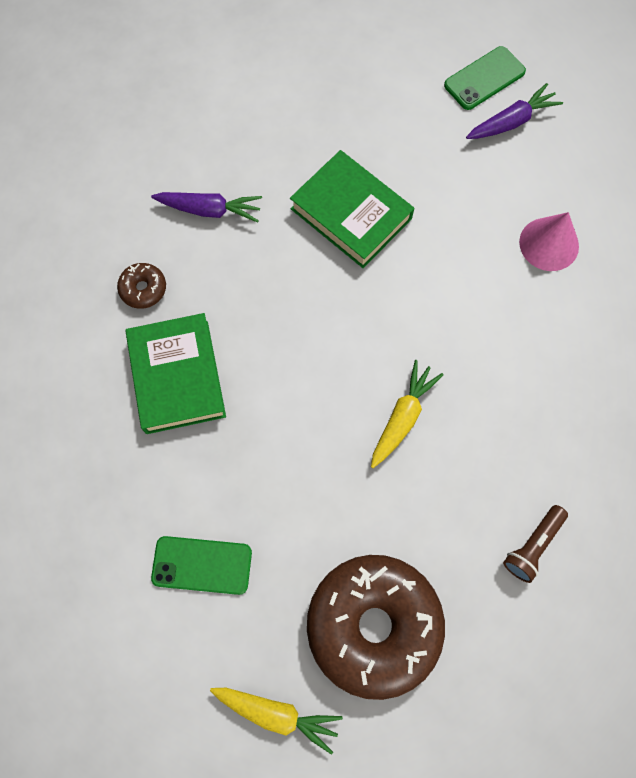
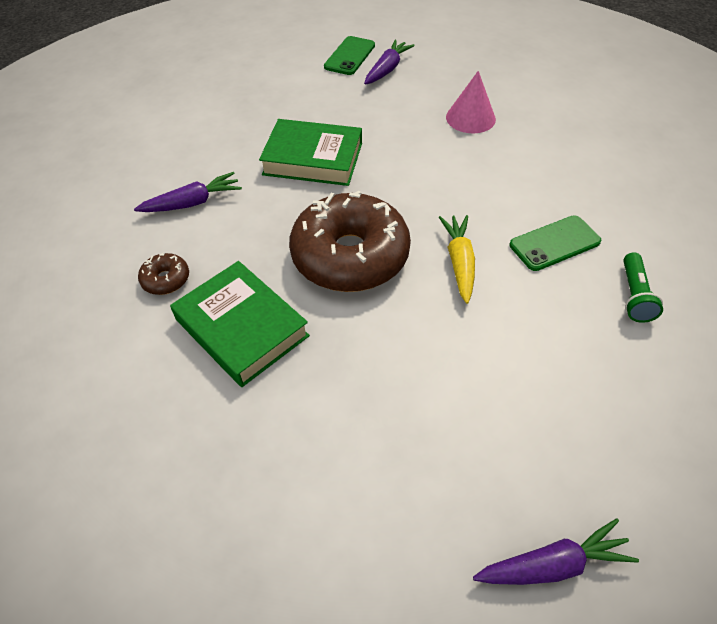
camera: 30 degrees left, 20 degrees down
green phone [151,536,252,595] -> green phone moved to [510,216,601,271]
yellow carrot [210,688,343,755] -> purple carrot [473,518,639,585]
brown donut [307,555,445,700] -> brown donut moved to [289,191,411,292]
brown flashlight [503,505,568,583] -> green flashlight [623,252,663,323]

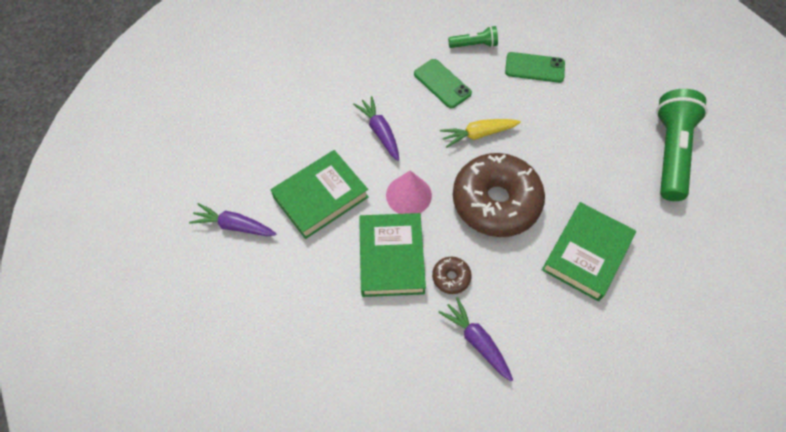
camera: 105 degrees left, 10 degrees up
brown donut [138,252,189,295] -> brown donut moved to [432,257,472,294]
green phone [324,36,375,75] -> green phone moved to [505,52,565,83]
pink cone [446,71,496,133] -> pink cone moved to [386,171,432,214]
purple carrot [473,518,639,585] -> purple carrot moved to [353,96,399,161]
none -> green book [271,150,369,239]
none -> green flashlight [656,89,708,201]

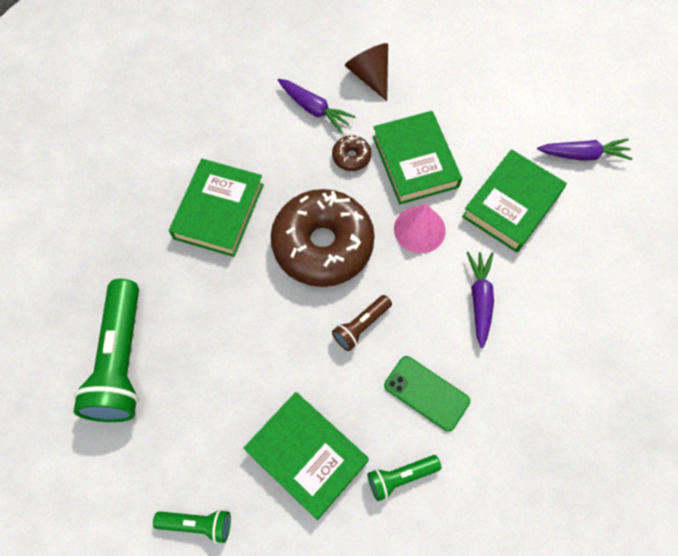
camera: 165 degrees right, 5 degrees up
purple carrot [353,96,399,161] -> purple carrot turned 135 degrees counterclockwise [467,252,494,348]
yellow carrot [440,119,521,148] -> brown flashlight [332,295,392,351]
green phone [505,52,565,83] -> green book [244,392,369,520]
none -> green flashlight [153,509,231,543]
none -> brown cone [345,43,388,101]

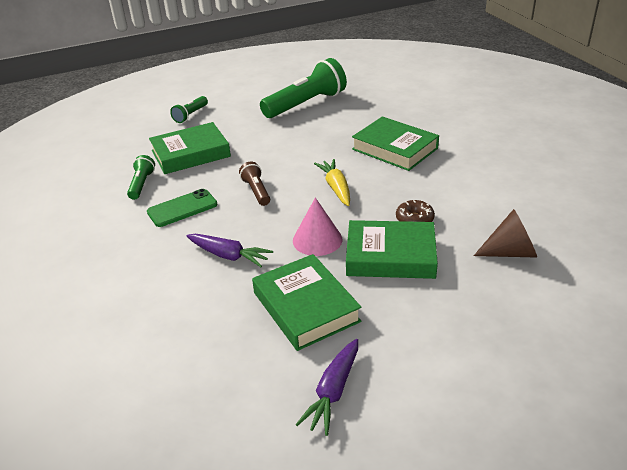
camera: 115 degrees right, 30 degrees down
green flashlight [74,279,139,422] -> green flashlight turned 120 degrees clockwise [260,58,347,118]
brown donut [271,189,375,287] -> yellow carrot [314,159,350,206]
purple carrot [278,79,356,133] -> none

